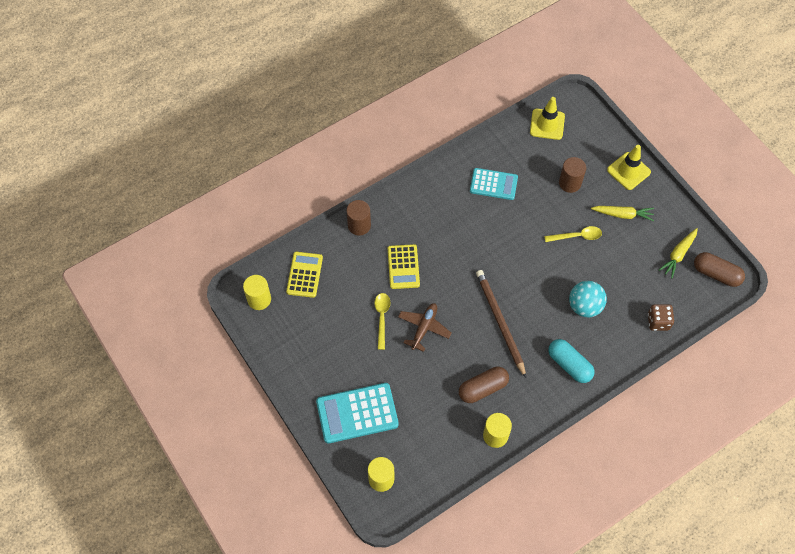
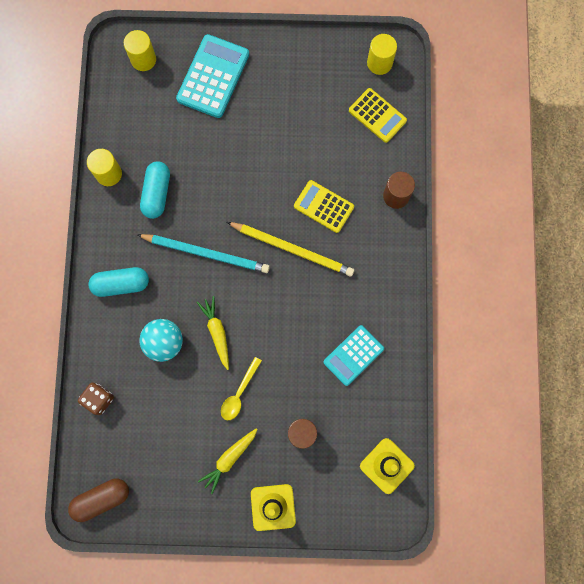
camera: 125 degrees right, 15 degrees up
yellow spoon [374,293,390,350] -> none
brown plane [398,303,452,352] -> none
brown capsule [459,367,509,403] -> turquoise capsule [140,161,170,219]
brown pencil [476,270,526,378] -> turquoise pencil [137,234,270,273]
yellow carrot [659,228,698,278] -> yellow carrot moved to [197,296,229,370]
none -> yellow pencil [227,222,354,277]

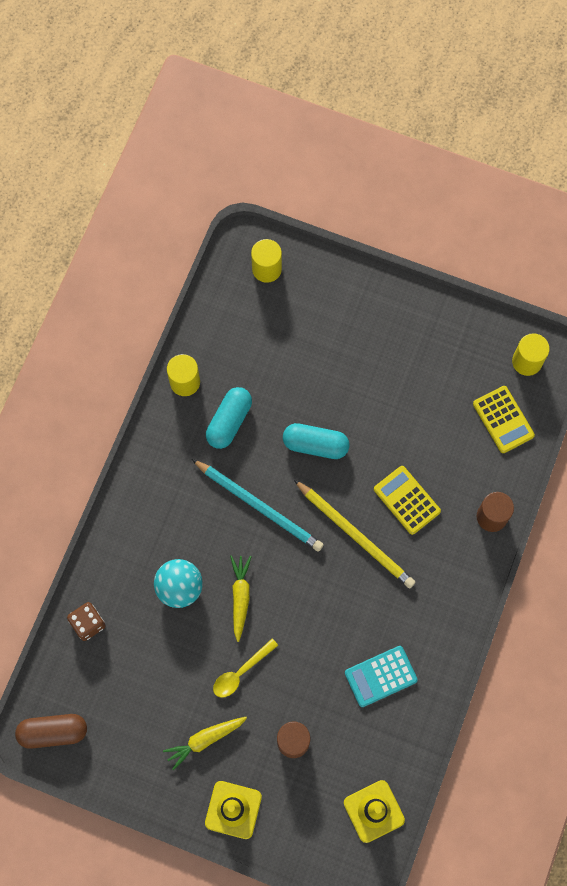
camera: 20 degrees right, 5 degrees down
turquoise capsule [88,267,149,297] -> turquoise capsule moved to [283,423,349,459]
turquoise calculator [176,34,249,118] -> none

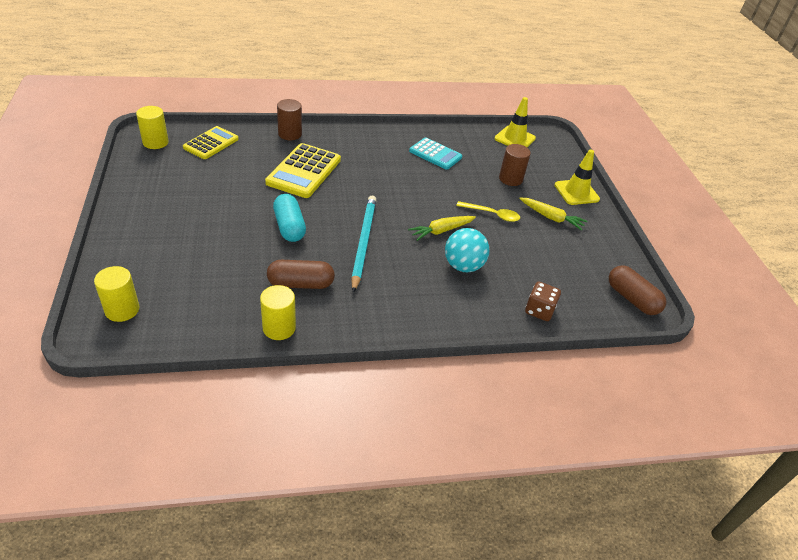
camera: 125 degrees left, 30 degrees down
turquoise capsule [206,387,252,449] -> brown capsule [267,260,335,289]
yellow pencil [294,480,415,588] -> none
yellow calculator [374,466,441,535] -> yellow calculator [265,143,341,198], size x1.51

